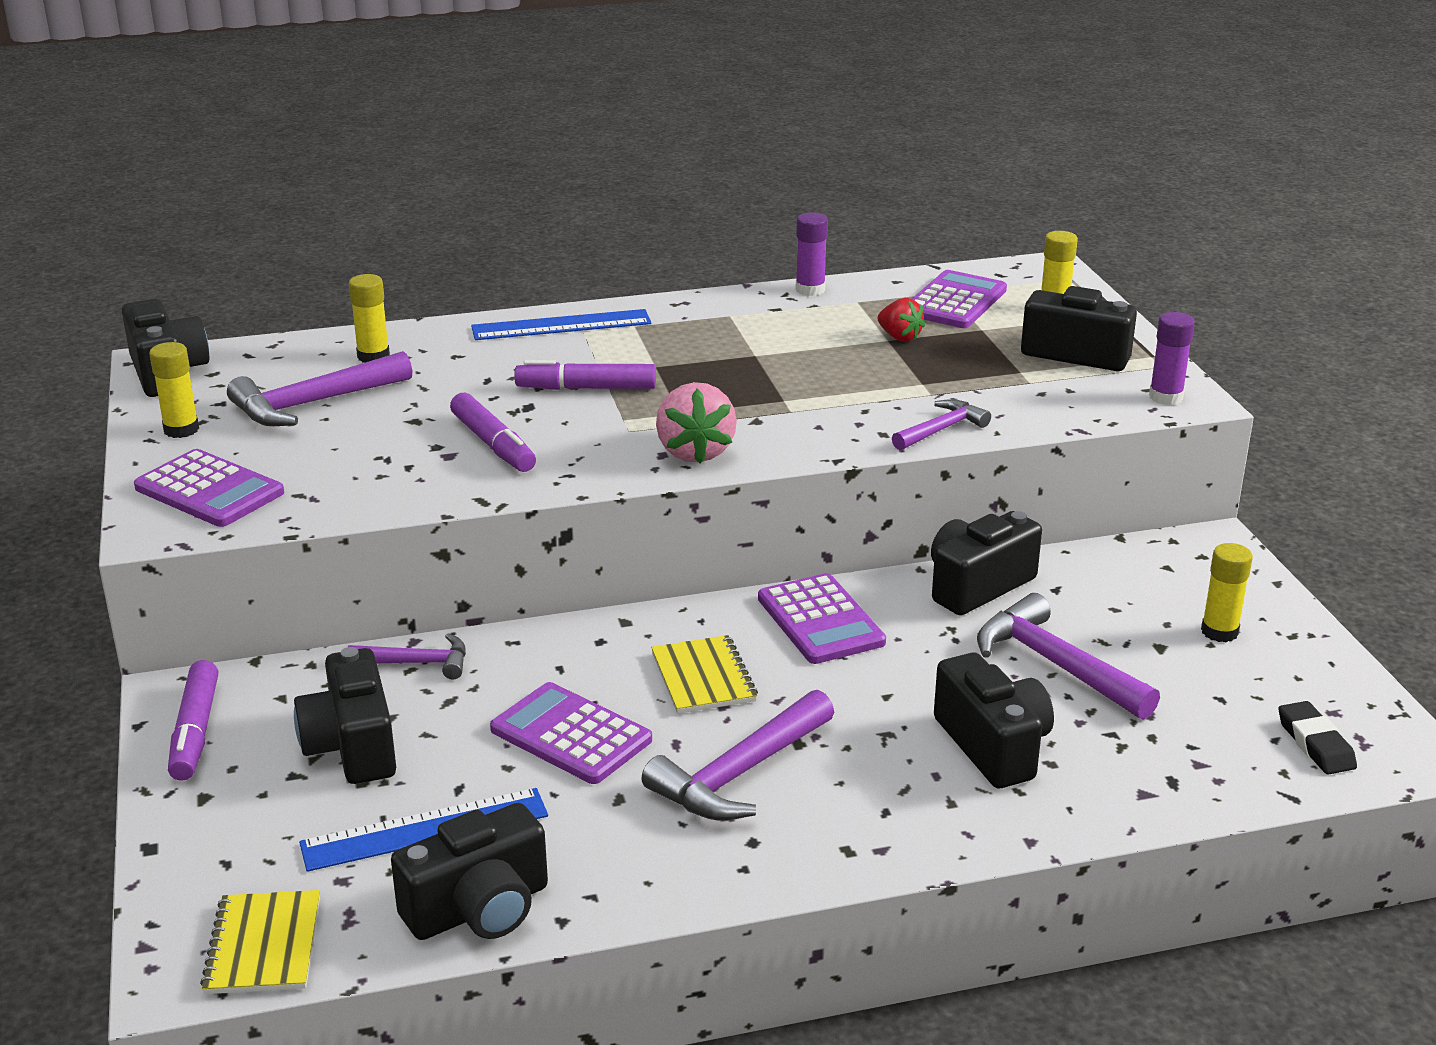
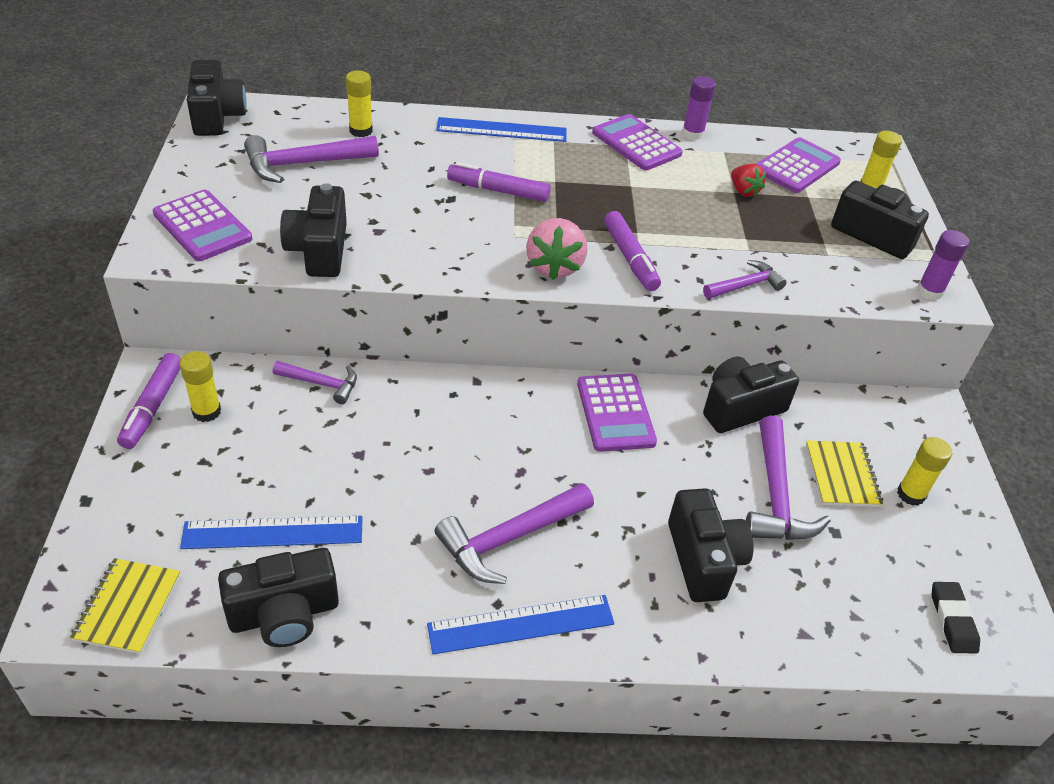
camera: 10 degrees right, 15 degrees up
yellow glue stick [149,342,199,438] -> yellow glue stick moved to [180,351,221,422]
black camera [294,647,396,784] -> black camera moved to [280,183,347,277]
purple marker [450,393,536,472] -> purple marker moved to [604,211,661,291]
purple calculator [490,682,652,784] -> purple calculator moved to [592,114,683,171]
yellow notebook [651,635,758,714] -> yellow notebook moved to [806,441,883,507]
purple hammer [977,593,1160,720] -> purple hammer turned 150 degrees counterclockwise [746,415,830,540]
none -> blue ruler [427,595,615,655]

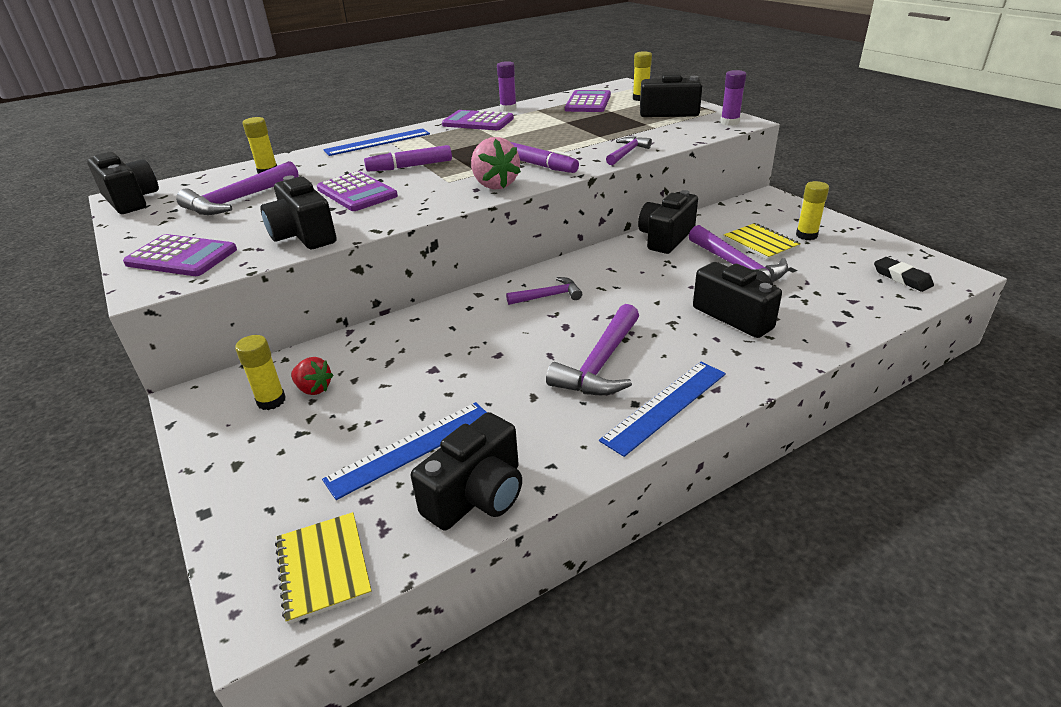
camera: 25 degrees left, 10 degrees down
purple marker [117,353,181,449] -> none
purple hammer [273,361,357,404] -> purple hammer moved to [506,277,582,305]
purple calculator [577,373,657,452] -> purple calculator moved to [317,171,398,211]
red strawberry [731,164,766,197] -> red strawberry moved to [291,357,333,395]

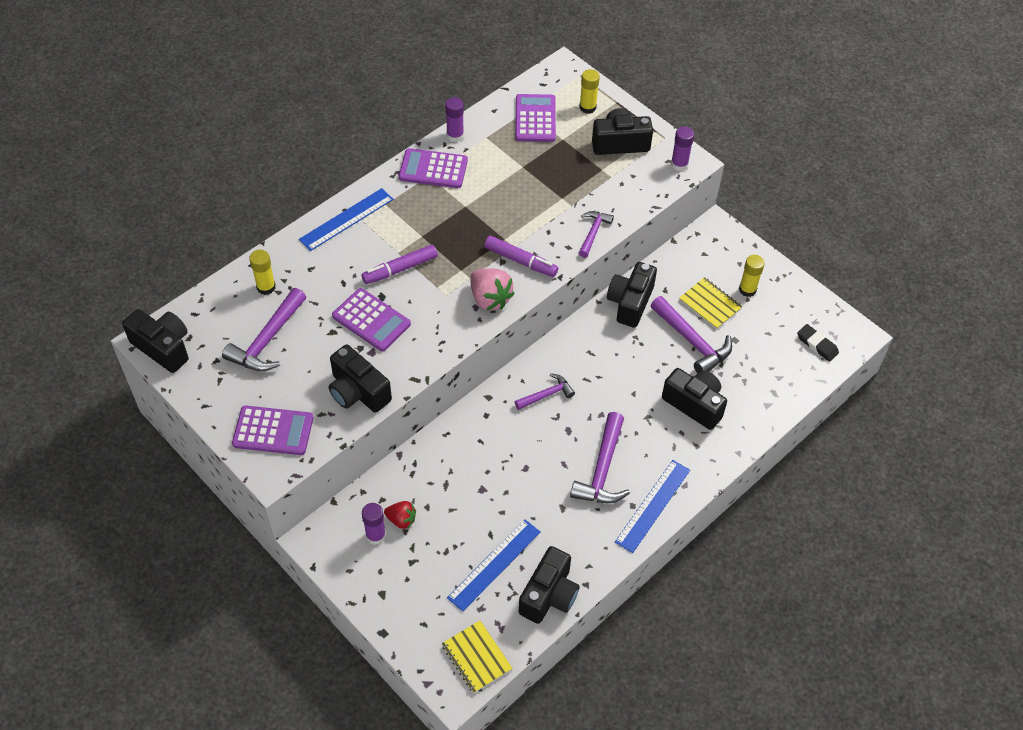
camera: 15 degrees left, 20 degrees up
yellow glue stick [235,335,286,410] -> purple glue stick [362,503,386,545]

